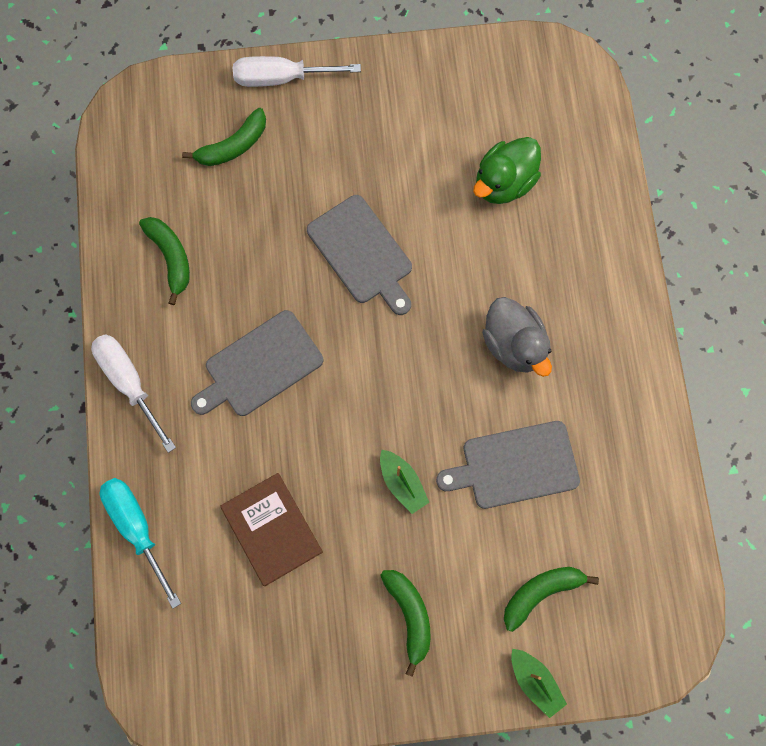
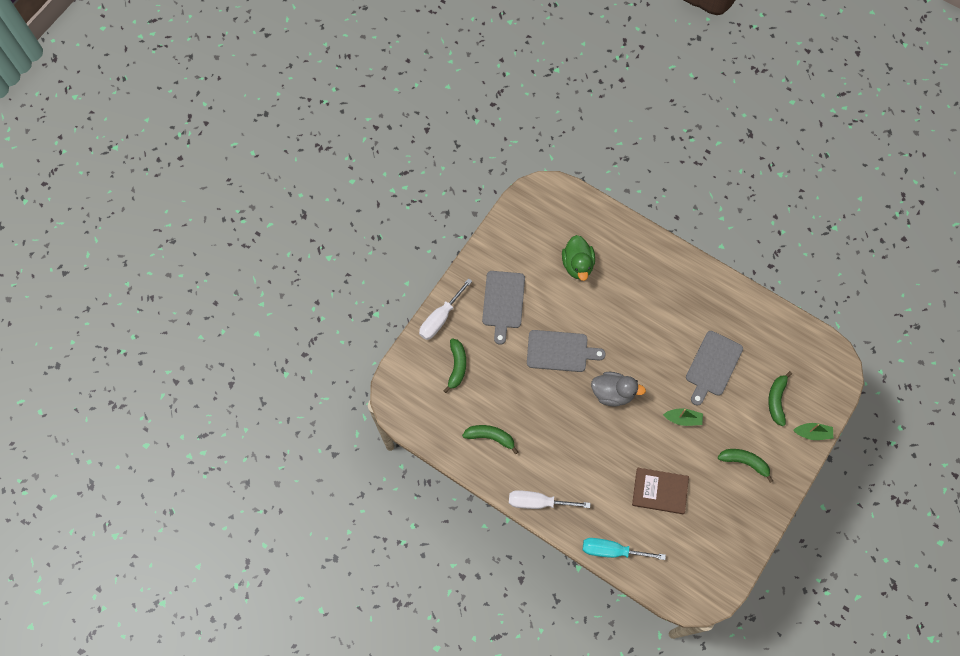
camera: 50 degrees left, 5 degrees down
grey cutting board [191,310,323,416] -> grey cutting board moved to [482,271,525,345]
grey duck [482,297,552,377] -> grey duck moved to [591,372,646,407]

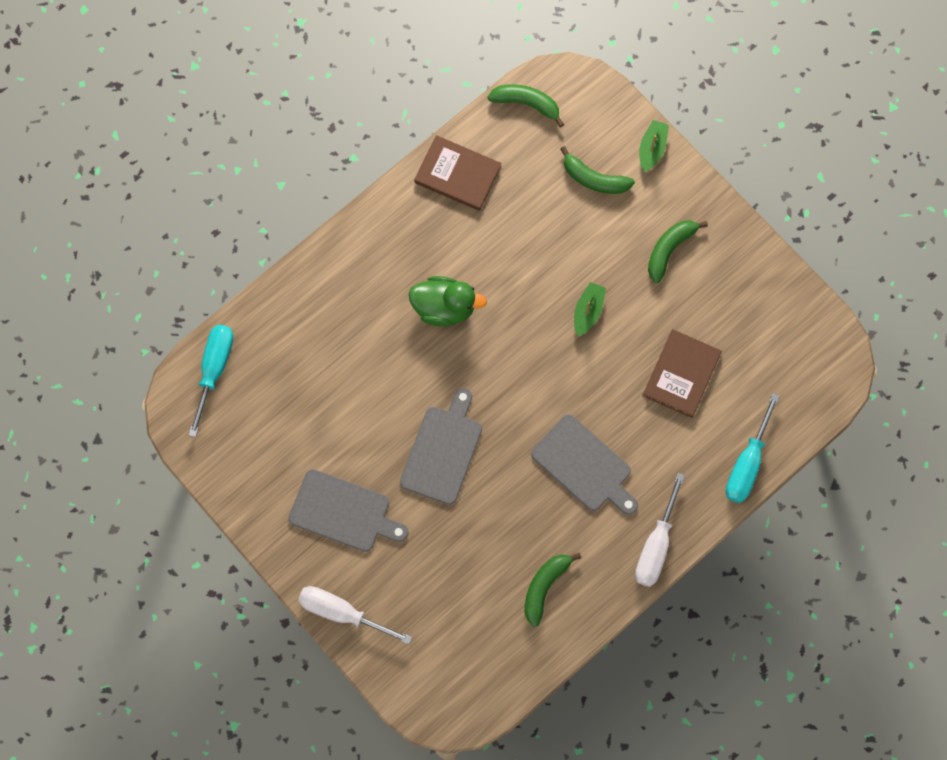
camera: 75 degrees left, 5 degrees up
white screwdriver [419,278,472,340] -> white screwdriver turned 150 degrees clockwise [298,586,412,644]
green banana [443,338,466,393] -> green banana moved to [488,84,564,127]
green duck [562,235,595,281] -> green duck moved to [409,276,487,327]
grey duck [591,372,646,407] -> none
grey cutting board [686,331,743,406] -> grey cutting board moved to [531,414,638,515]
none -> turquoise screwdriver [188,325,233,437]
none -> brown book [414,135,501,211]

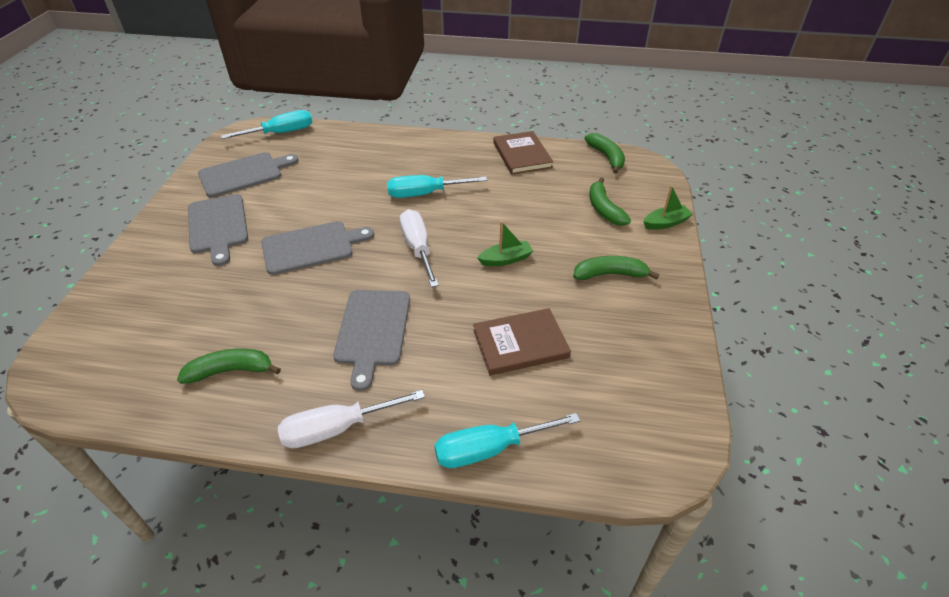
camera: 50 degrees right, 30 degrees down
white screwdriver [298,586,412,644] -> white screwdriver moved to [400,209,439,287]
green duck [409,276,487,327] -> turquoise screwdriver [387,175,487,198]
none -> grey cutting board [198,152,298,197]

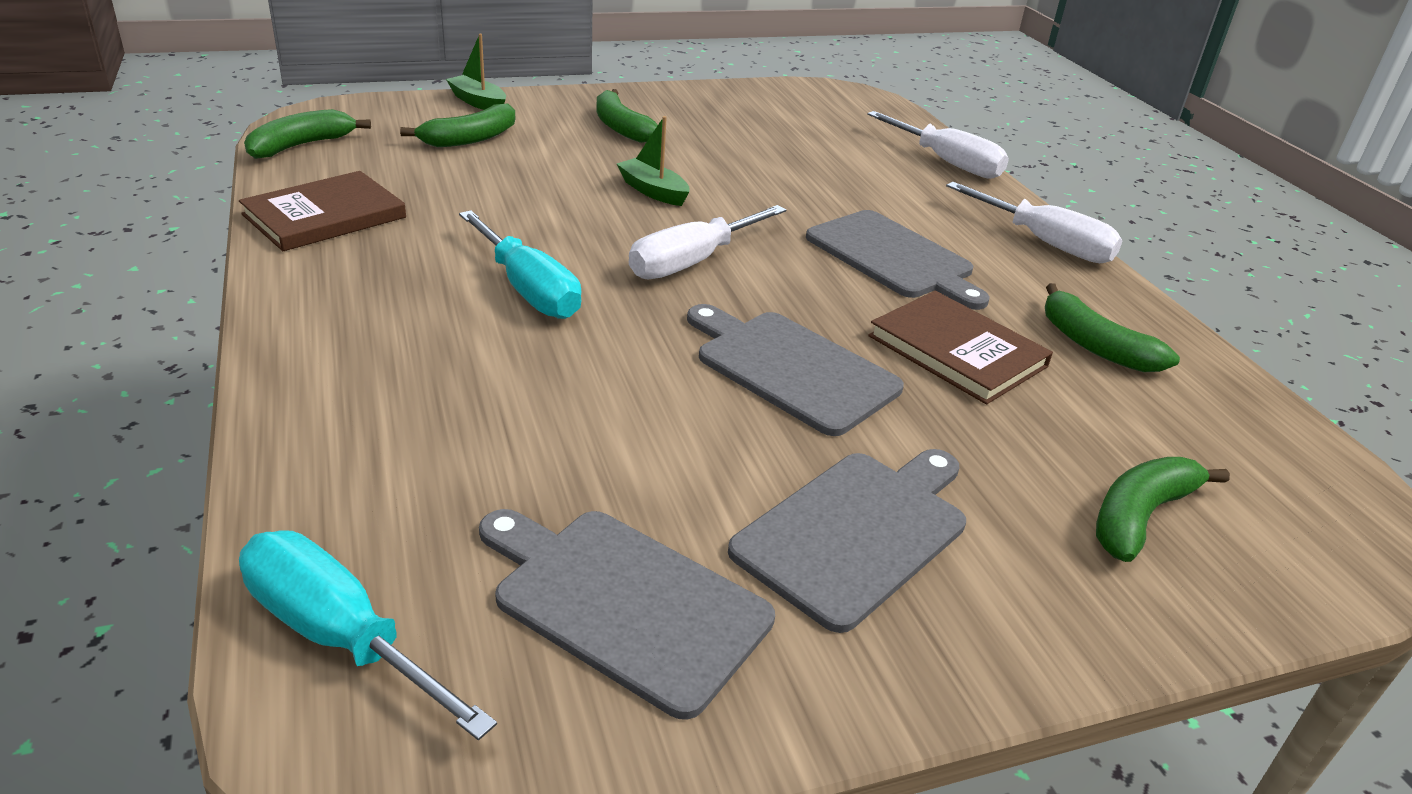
camera: 120 degrees left, 10 degrees down
grey cutting board [333,290,410,391] -> grey cutting board turned 75 degrees clockwise [806,210,990,310]
turquoise screwdriver [434,413,580,468] -> white screwdriver [867,111,1009,179]
brown book [473,308,571,375] -> brown book moved to [868,291,1053,404]
none -> green banana [1096,457,1230,562]

